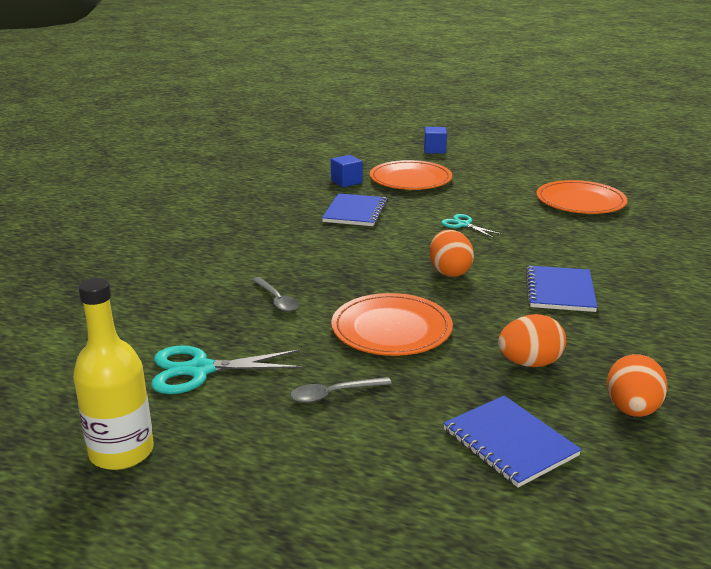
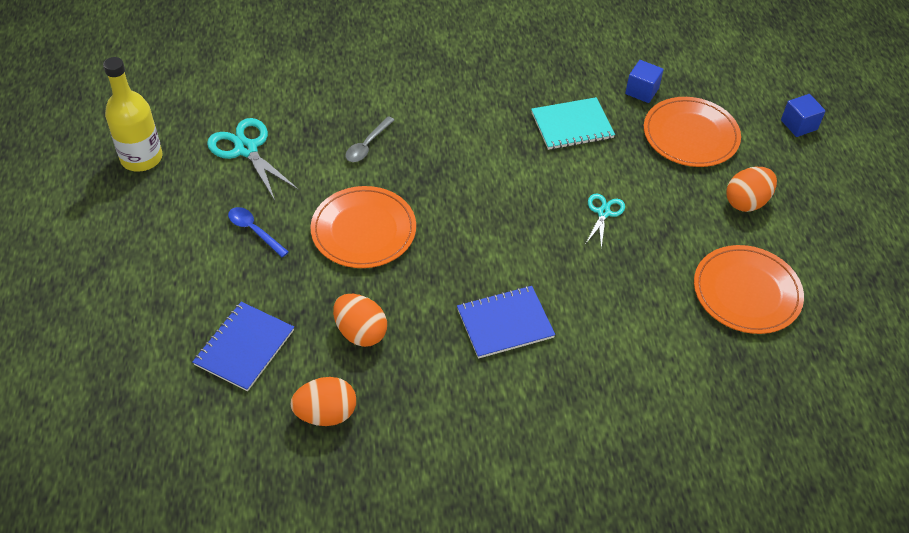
camera: 60 degrees right, 25 degrees up
grey spoon [290,377,392,403] -> blue spoon [228,207,289,258]
blue notebook [322,193,387,226] -> turquoise notebook [531,97,615,150]
orange egg [430,230,474,277] -> orange egg moved to [727,167,777,212]

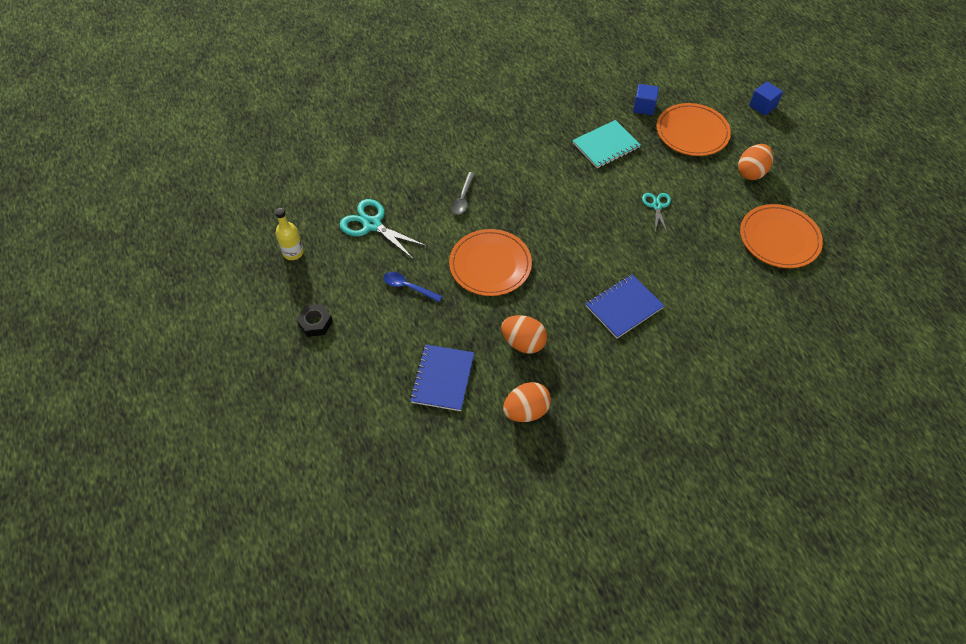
camera: 15 degrees left, 5 degrees up
yellow bottle [103,57,163,172] -> yellow bottle [275,208,304,260], size x0.62
none -> black nut [296,304,333,337]

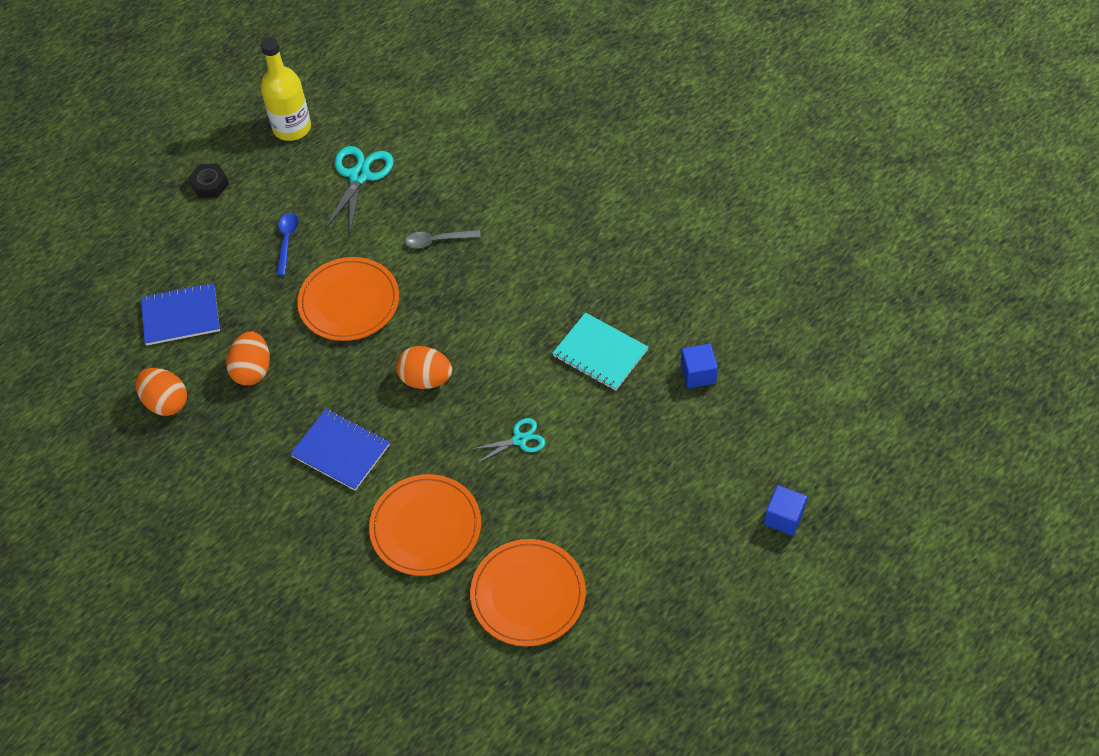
camera: 70 degrees right, 0 degrees up
yellow bottle [275,208,304,260] -> yellow bottle [261,37,311,141], size x1.60
orange plate [657,103,731,156] -> orange plate moved to [369,474,481,576]
orange egg [738,144,773,180] -> orange egg moved to [396,346,452,389]

